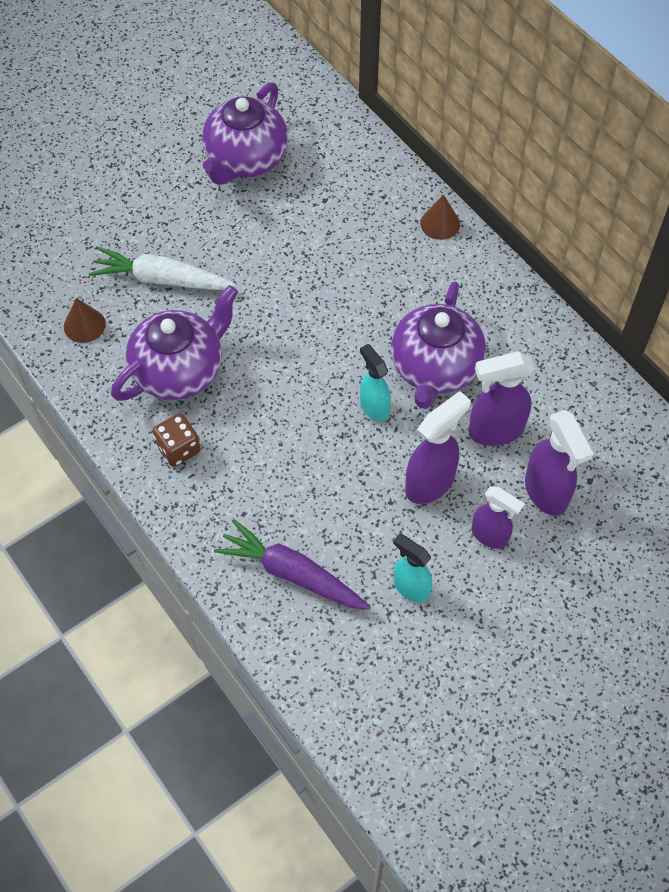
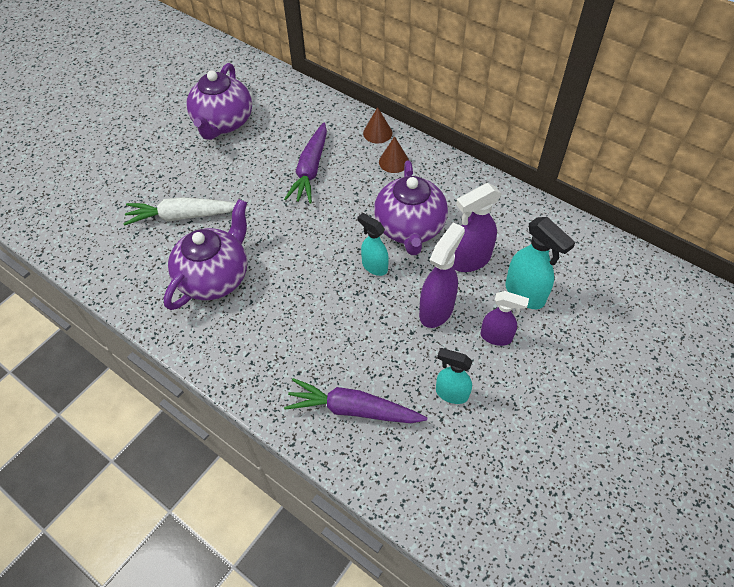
camera: 15 degrees left, 5 degrees down
brown cone [64,298,106,343] -> brown cone moved to [379,136,409,173]
brown dice [152,413,201,467] -> none
purple spray bottle [525,410,594,516] -> turquoise spray bottle [506,217,576,309]
none -> purple carrot [284,123,327,204]

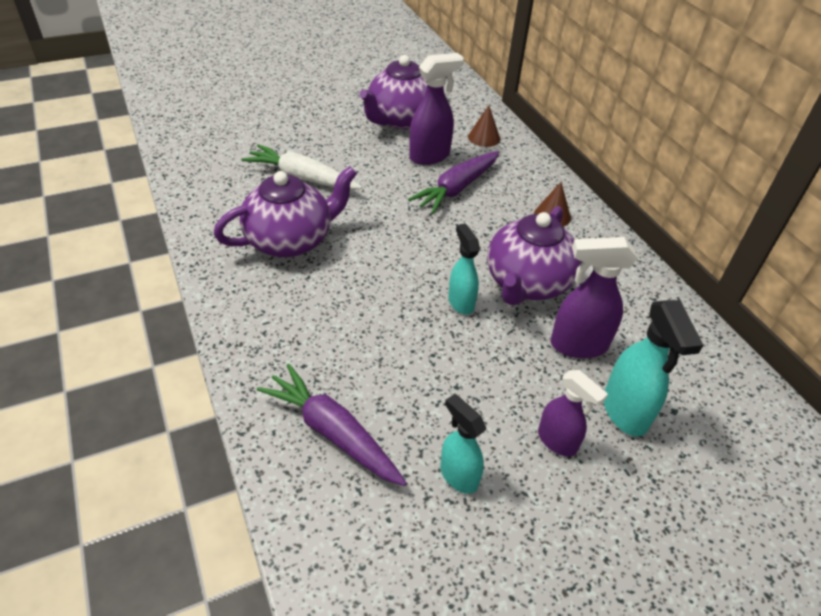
camera: 25 degrees right, 10 degrees down
brown cone [363,107,392,143] -> brown cone moved to [468,105,500,147]
purple spray bottle [419,223,465,328] -> purple spray bottle moved to [409,53,464,165]

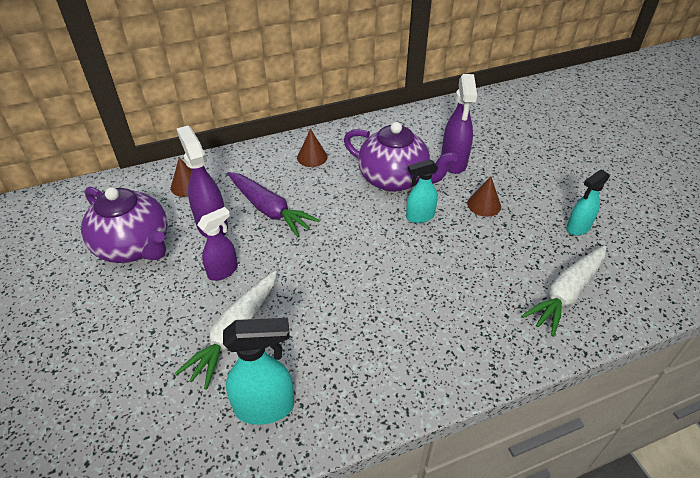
camera: 85 degrees left, 0 degrees up
purple teapot [214,166,357,258] -> none
purple carrot [257,364,407,486] -> white carrot [521,245,606,337]
purple spray bottle [538,370,608,457] -> purple spray bottle moved to [198,207,238,281]
turquoise spray bottle [604,300,703,437] -> turquoise spray bottle moved to [223,318,294,425]
none -> brown cone [467,176,501,217]

